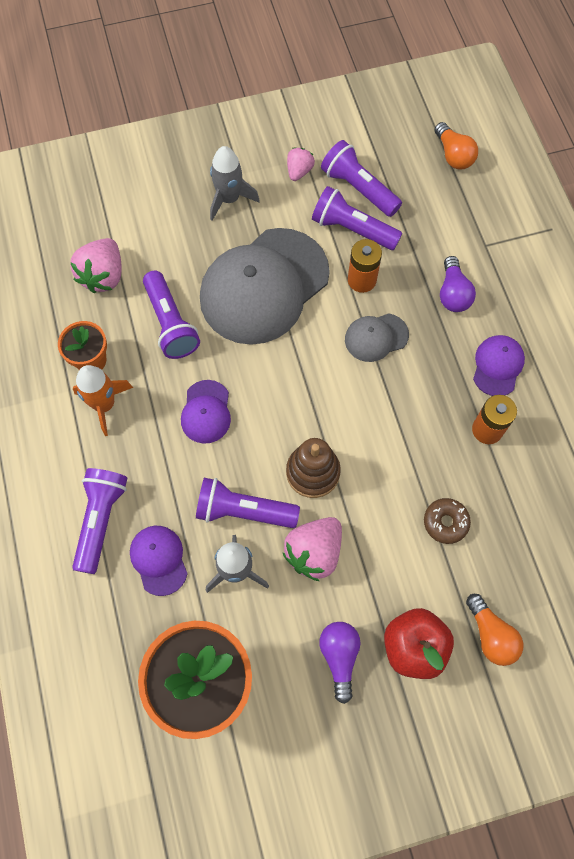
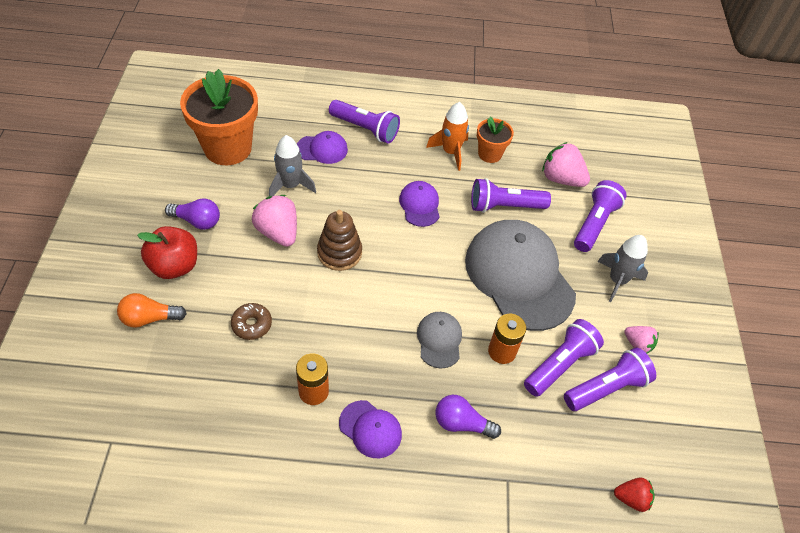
camera: 105 degrees right, 15 degrees down
purple cap [181,380,231,444] -> purple cap turned 60 degrees clockwise [399,181,439,227]
purple flashlight [196,478,300,528] -> purple flashlight moved to [574,180,627,252]
orange light bulb [435,122,478,169] -> red strawberry [614,478,655,512]

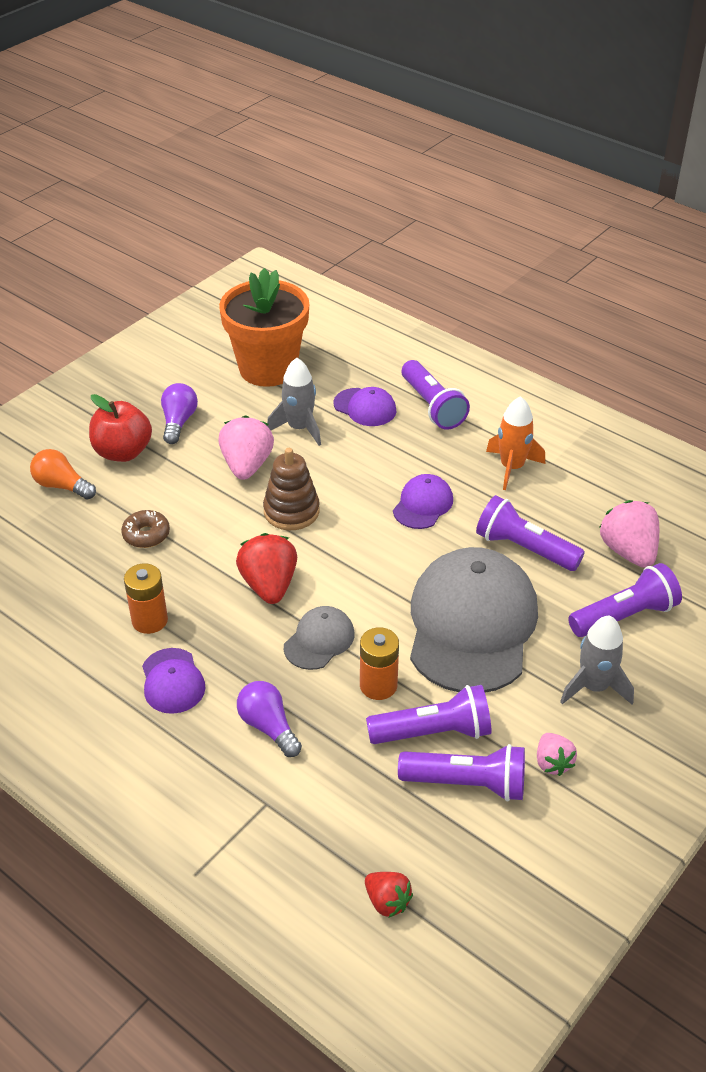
camera: 40 degrees right, 10 degrees down
purple light bulb [165,198,220,230] -> purple light bulb turned 135 degrees counterclockwise [161,383,198,444]
orange flower pot [477,117,514,163] -> none
none -> red strawberry [236,533,297,604]

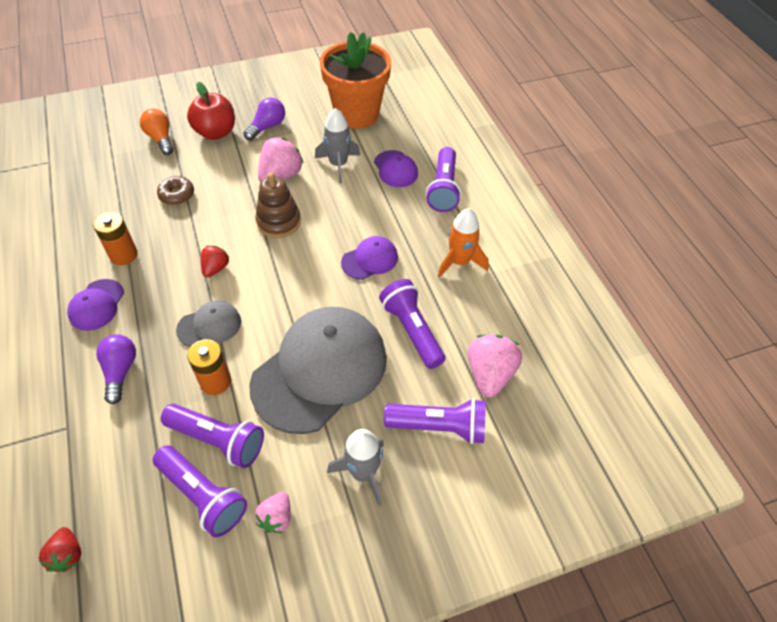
camera: 30 degrees right, 10 degrees up
red strawberry [236,533,297,604] -> red strawberry [201,245,229,277], size x0.59

